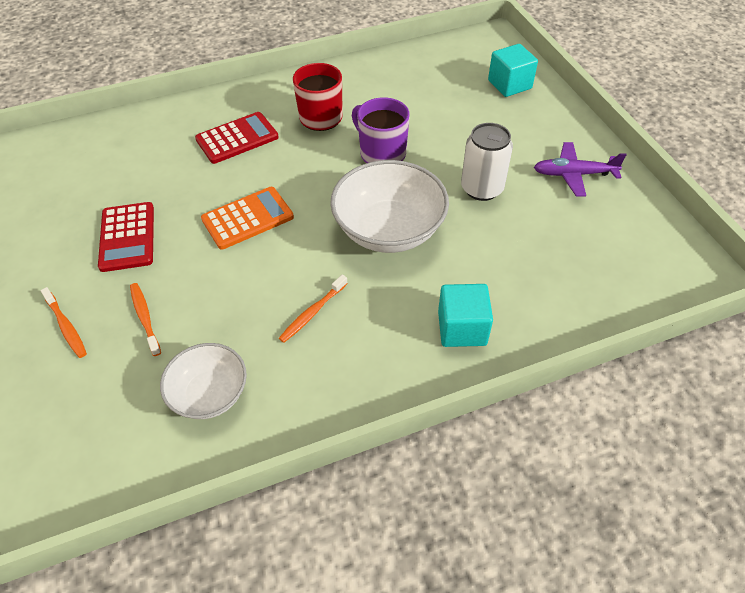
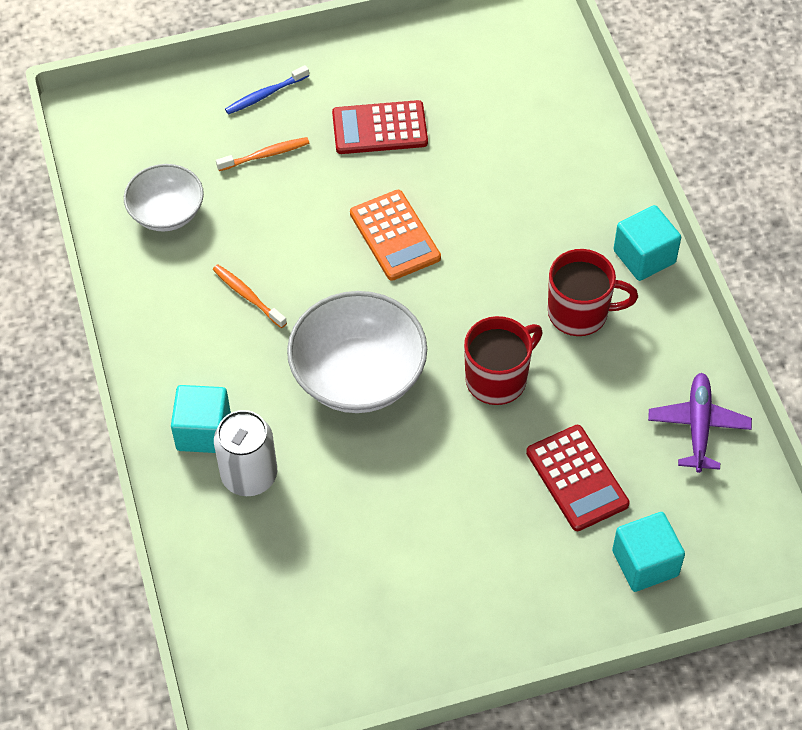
camera: 95 degrees right, 5 degrees up
orange toothbrush [41,287,87,358] -> blue toothbrush [225,65,309,115]
red calculator [195,112,279,164] -> red calculator moved to [526,425,630,531]
purple mug [352,97,410,163] -> red mug [464,316,543,405]
white can [461,123,513,201] -> white can moved to [214,410,277,496]
purple plane [534,142,627,196] -> purple plane moved to [648,373,752,473]
none -> turquoise cube [613,205,681,281]

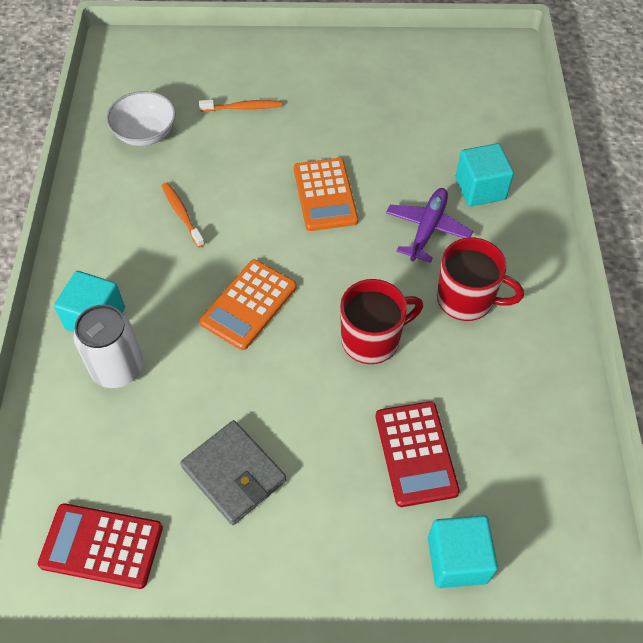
camera: 15 degrees right, 0 degrees up
blue toothbrush [225,65,309,115] -> none
white bowl [287,291,427,413] -> orange calculator [199,259,297,350]
red calculator [332,100,428,154] -> red calculator moved to [38,503,163,589]
turquoise cube [613,205,681,281] -> turquoise cube moved to [456,143,514,207]
purple plane [648,373,752,473] -> purple plane moved to [386,188,473,263]
none -> grey wallet [180,420,286,525]

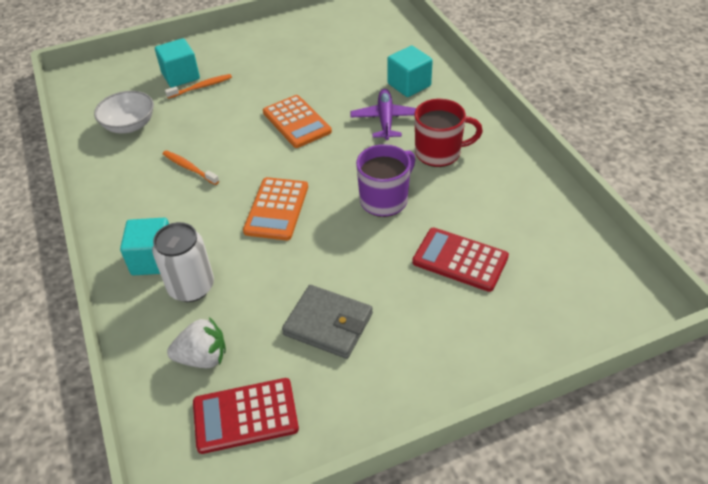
camera: 20 degrees left, 10 degrees down
red mug [340,279,423,364] -> purple mug [356,144,415,217]
red calculator [376,401,460,507] -> red calculator turned 150 degrees clockwise [412,227,509,292]
turquoise cube [428,515,498,588] -> turquoise cube moved to [155,38,200,88]
none -> white strawberry [167,317,226,368]

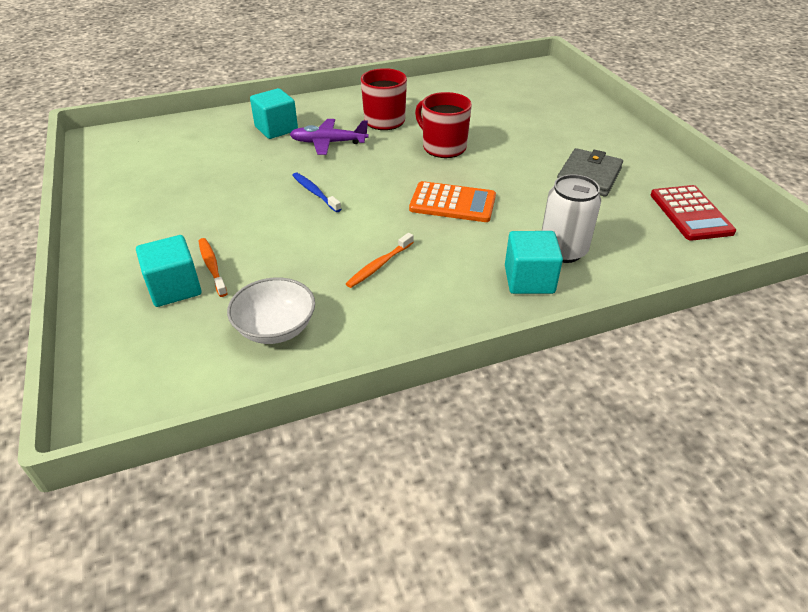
camera: 90 degrees left, 5 degrees down
white strawberry [167,317,226,368] -> none
orange calculator [263,95,332,148] -> blue toothbrush [292,173,341,212]
purple mug [356,144,415,217] -> red mug [415,92,472,158]
red calculator [412,227,509,292] -> none

